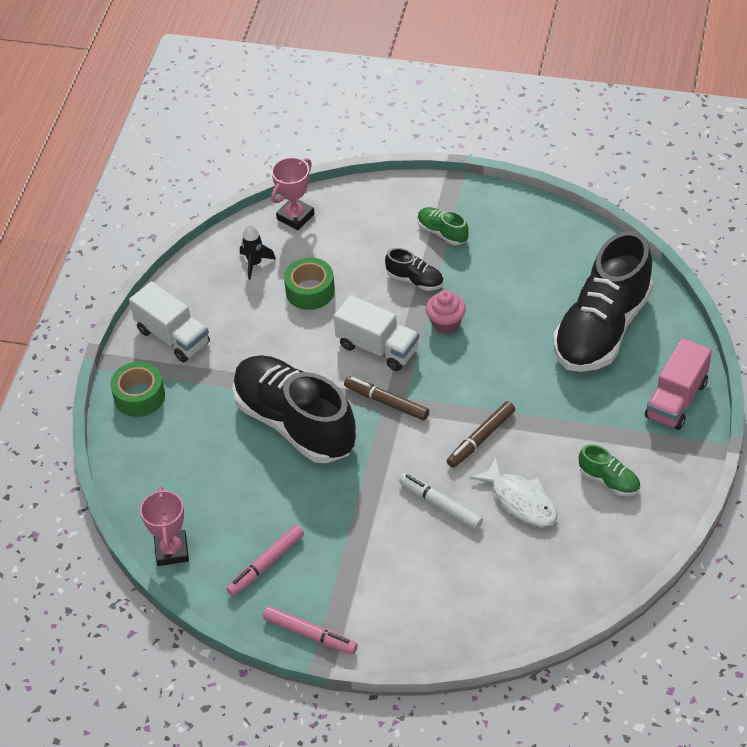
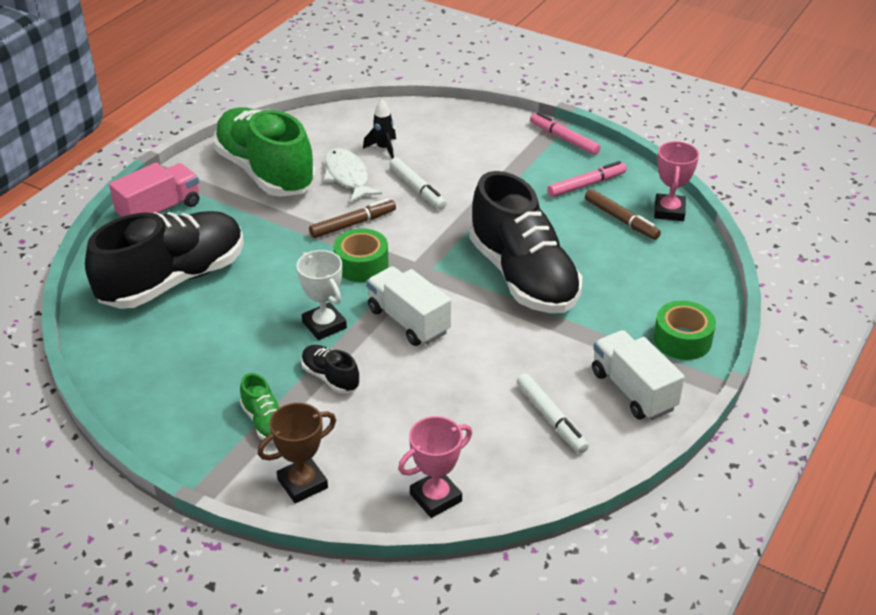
camera: 165 degrees left, 10 degrees down
black rocket [240,223,276,280] -> black rocket moved to [363,99,396,159]
green tape [284,258,335,310] -> green tape moved to [334,228,389,282]
brown marker [344,376,429,420] -> brown marker moved to [585,189,661,240]
pink cupcake [426,290,466,334] -> white trophy [296,250,347,340]
green shoe [579,444,640,496] -> green shoe [213,107,316,197], size x2.38
none -> brown trophy [258,403,336,503]
none -> white marker [517,373,589,453]

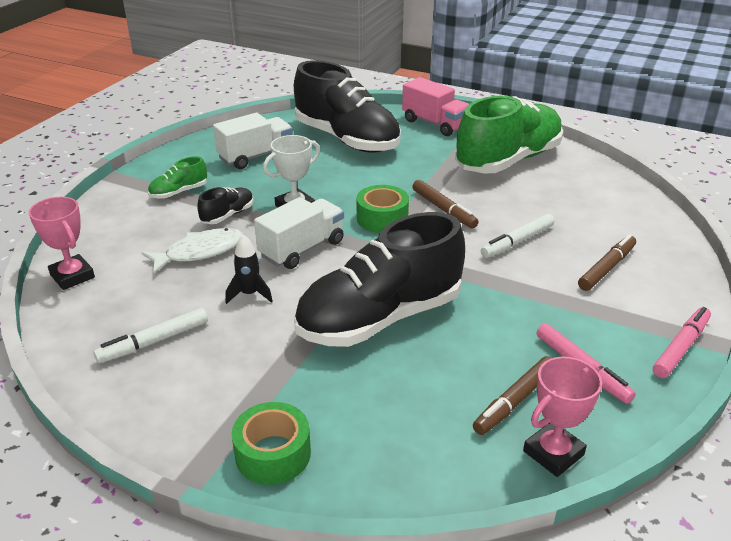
camera: 85 degrees right, 5 degrees down
brown trophy [258,403,336,503] -> none
white fish [324,148,382,203] -> white fish moved to [141,228,243,274]
black rocket [363,99,396,159] -> black rocket moved to [225,235,273,304]
white truck [592,330,685,420] -> white truck moved to [213,113,293,169]
pink trophy [654,141,699,221] -> pink trophy turned 45 degrees counterclockwise [523,357,602,477]
none -> brown marker [578,234,636,291]

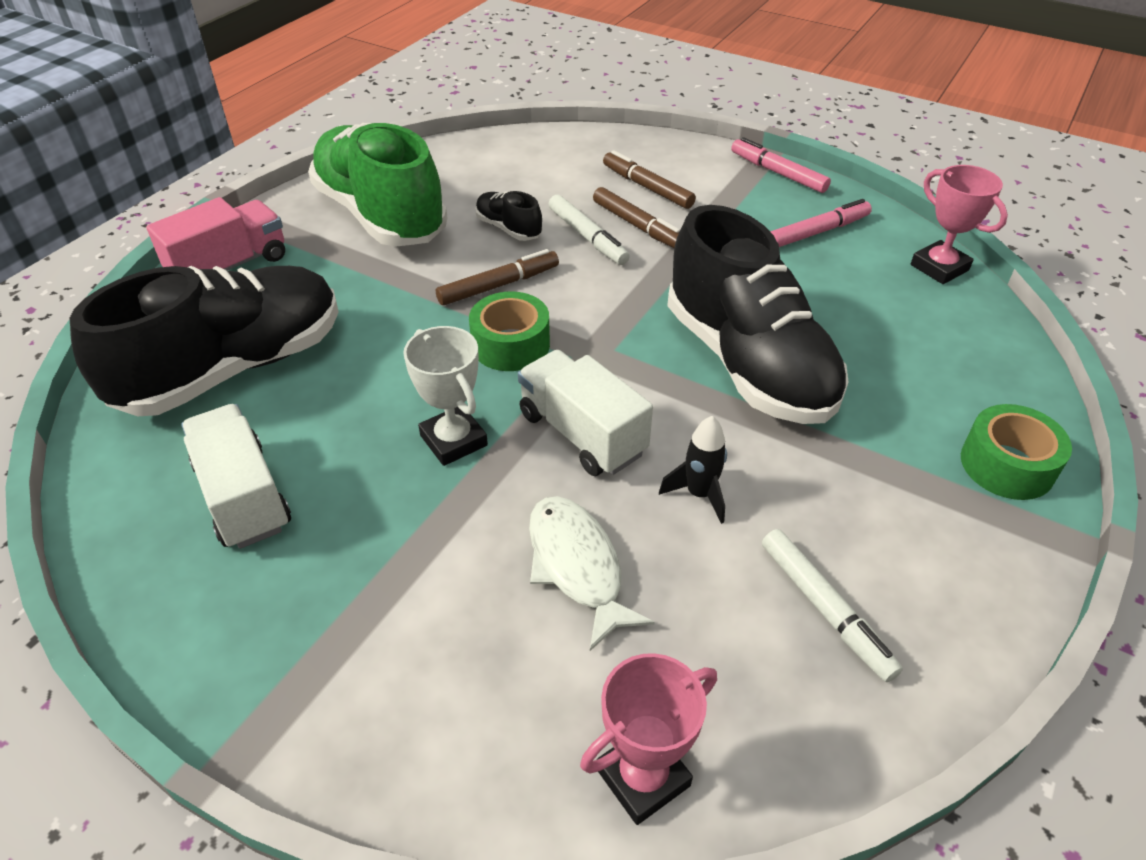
camera: 85 degrees left, 10 degrees up
green shoe [148,156,207,199] -> none
black shoe [197,187,254,224] -> black shoe moved to [475,191,542,241]
brown marker [473,356,551,435] -> brown marker moved to [593,187,680,248]

